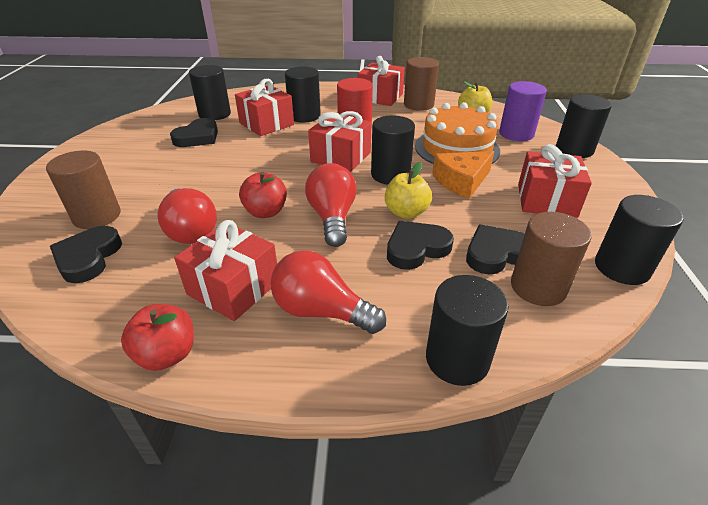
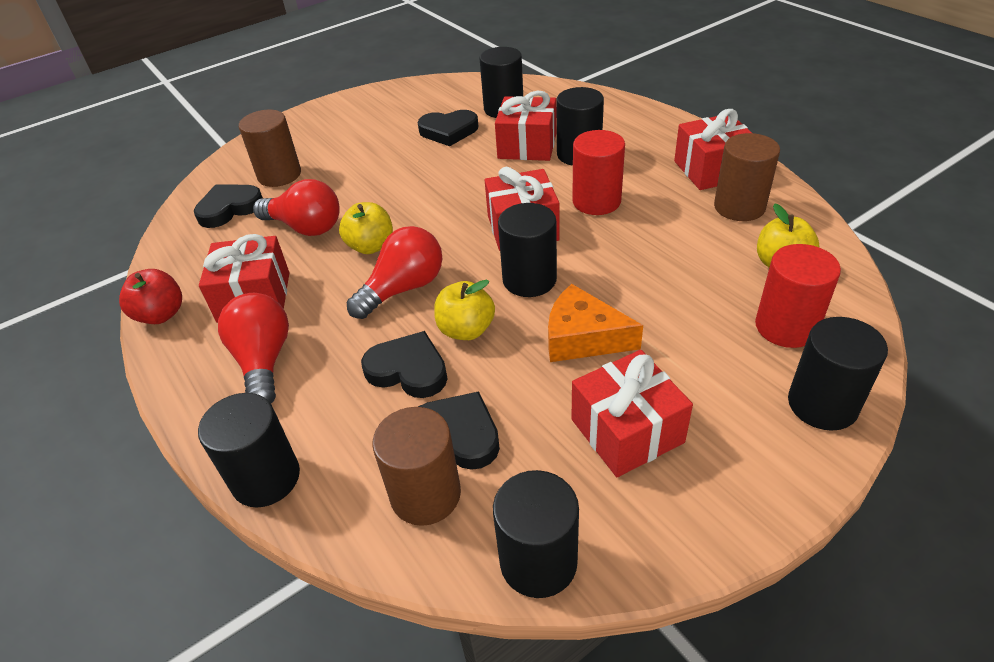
camera: 55 degrees right, 5 degrees up
red light bulb [157,188,217,244] -> red light bulb turned 90 degrees counterclockwise [253,179,340,236]
red apple [239,172,287,218] -> yellow apple [339,202,393,254]
orange cake [415,102,500,164] -> none
purple cylinder [499,81,547,141] -> red cylinder [755,244,841,348]

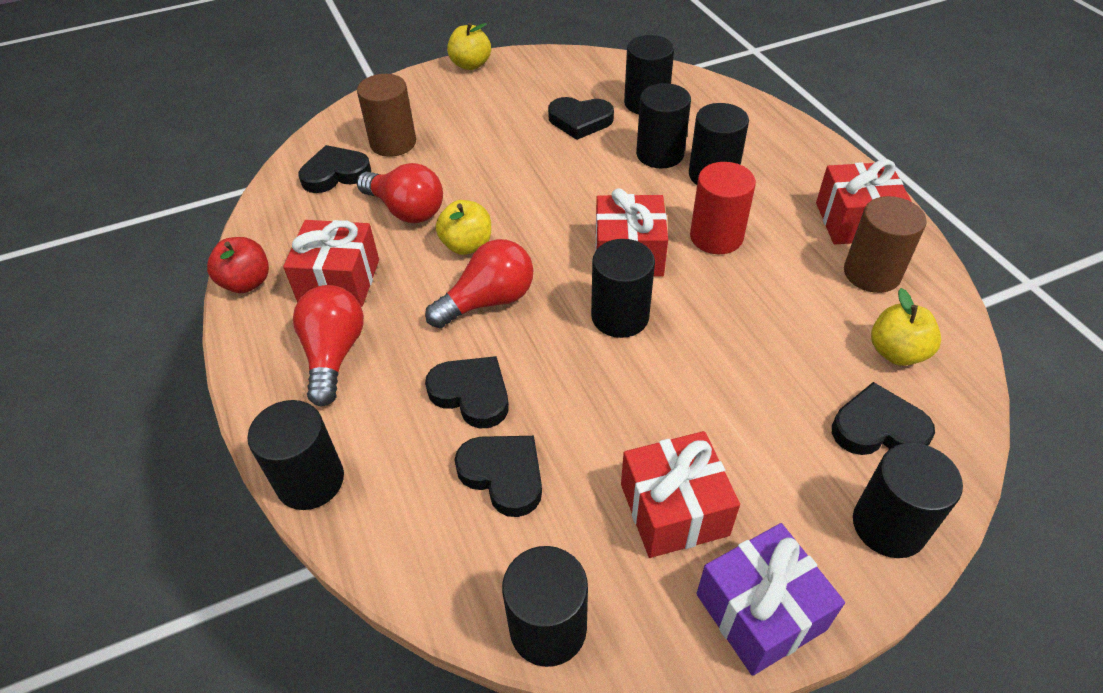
camera: 10 degrees right, 5 degrees up
brown cylinder [372,407,461,526] -> none
yellow apple [434,280,495,340] -> yellow apple moved to [447,23,491,70]
red gift [495,90,557,161] -> black cylinder [636,83,691,168]
orange cheese [548,284,643,362] -> none
red cylinder [755,244,841,348] -> black heart [832,382,935,455]
none -> purple gift [696,523,845,676]

